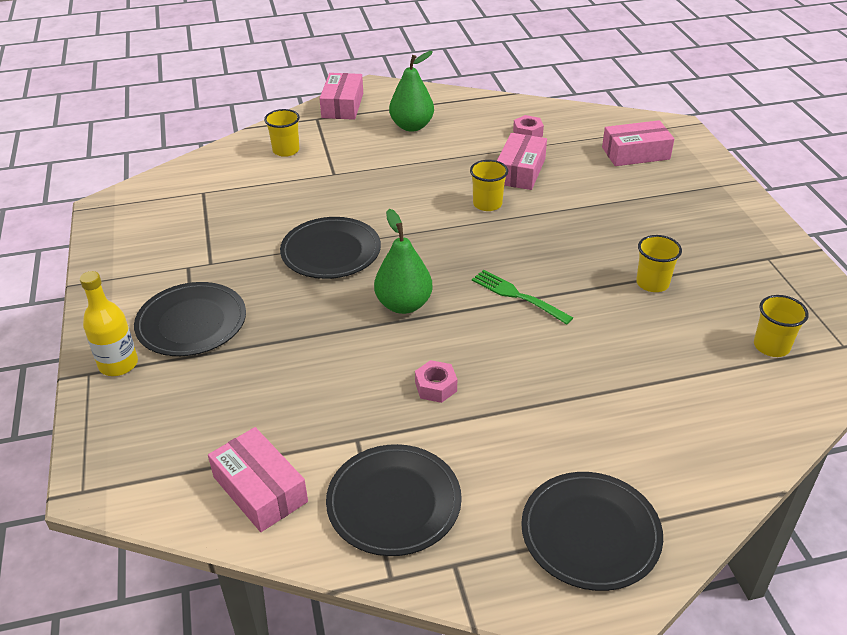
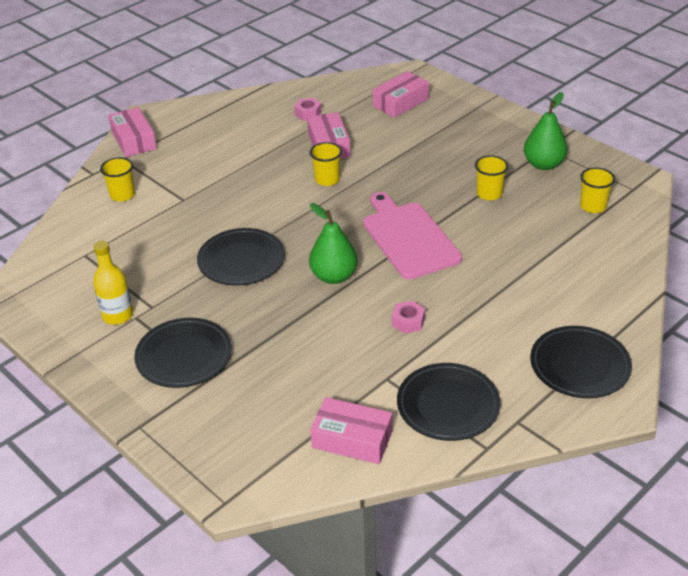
camera: 30 degrees left, 0 degrees up
yellow bottle [80,271,138,376] -> yellow bottle moved to [93,241,133,325]
green pear [389,51,434,132] -> green pear moved to [524,92,568,170]
green fork [472,270,573,325] -> pink cutting board [363,192,462,279]

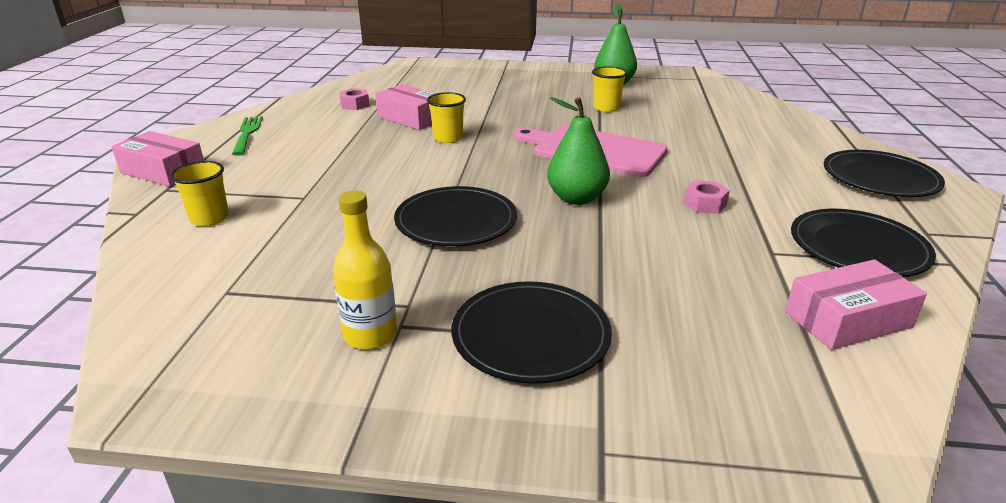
camera: 40 degrees left, 10 degrees down
pink box [373,71,429,118] -> none
yellow cup [580,167,615,213] -> none
none -> green fork [232,116,263,156]

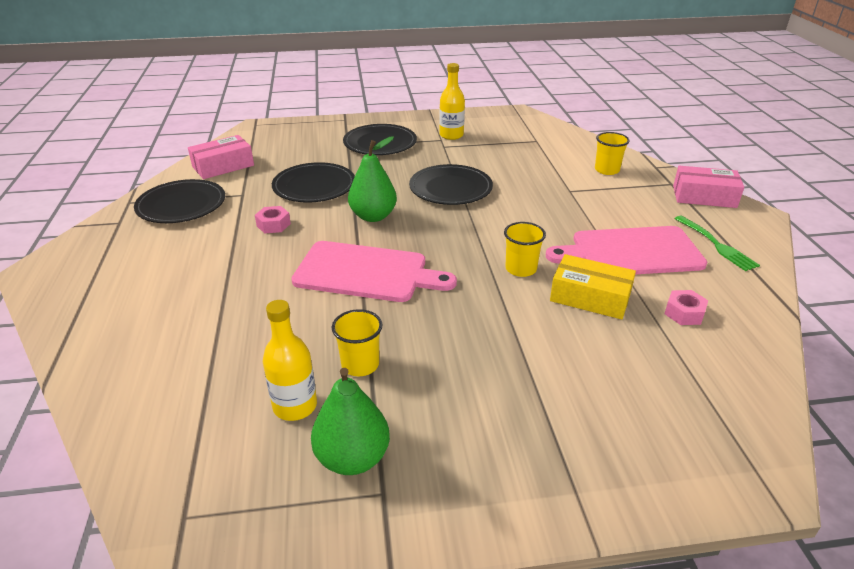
camera: 165 degrees right, 5 degrees up
pink box [375,84,436,130] -> yellow box [550,254,636,319]
black plate [824,150,945,197] -> black plate moved to [272,162,355,203]
none -> yellow bottle [263,300,317,421]
none -> pink cutting board [546,226,707,274]

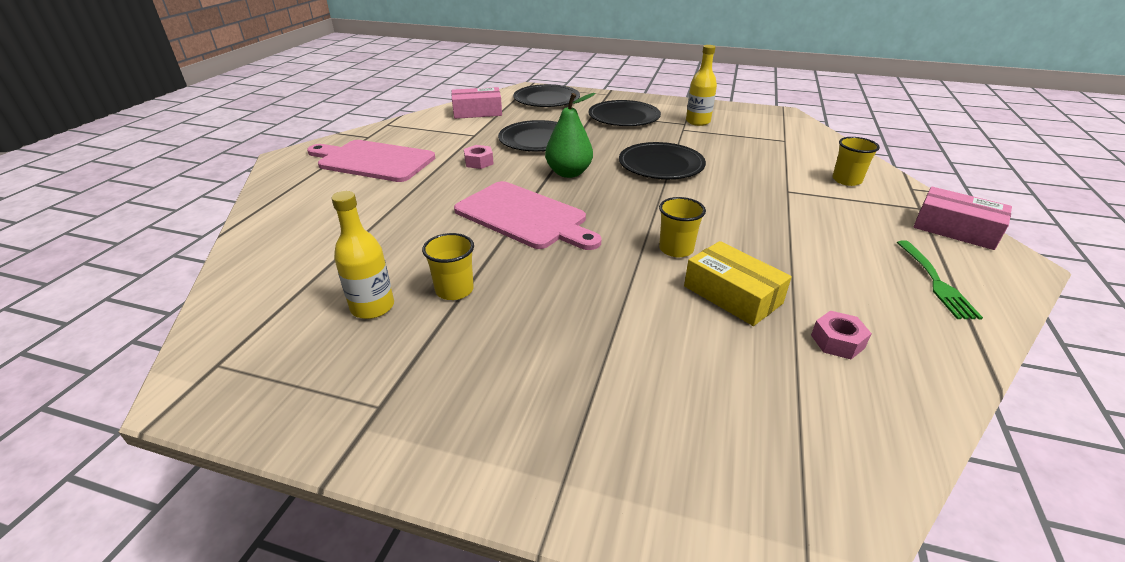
camera: 25 degrees right, 0 degrees up
black plate [134,179,225,223] -> black plate moved to [513,84,580,107]
green pear [311,368,390,475] -> none
pink cutting board [546,226,707,274] -> pink cutting board moved to [307,140,435,182]

